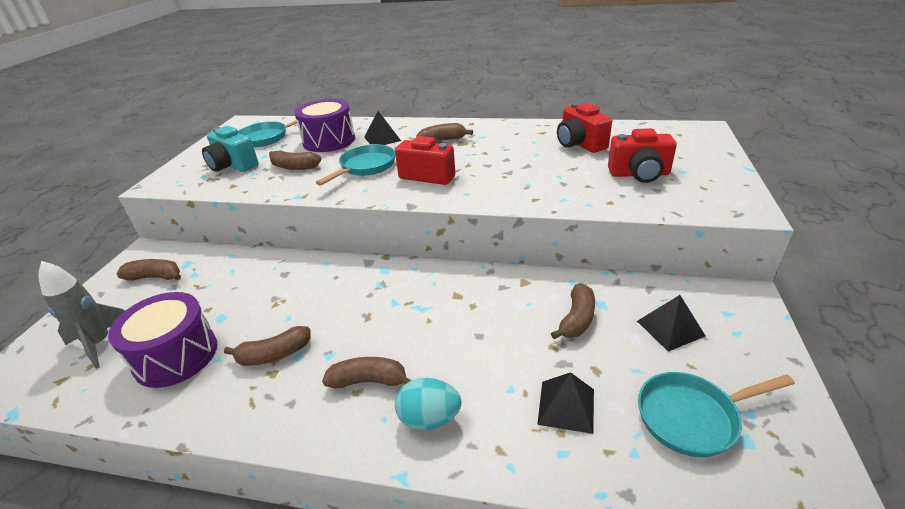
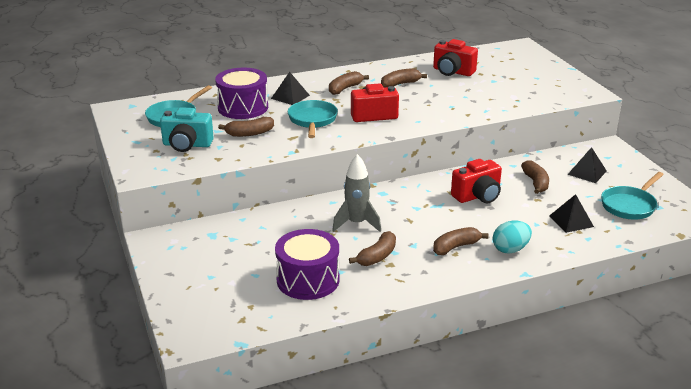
camera: 35 degrees left, 5 degrees down
grey rocket [38,261,125,369] -> grey rocket moved to [332,154,381,232]
brown banana [116,259,181,281] -> brown banana moved to [381,68,427,88]
red camera [608,128,677,183] -> red camera moved to [451,159,502,204]

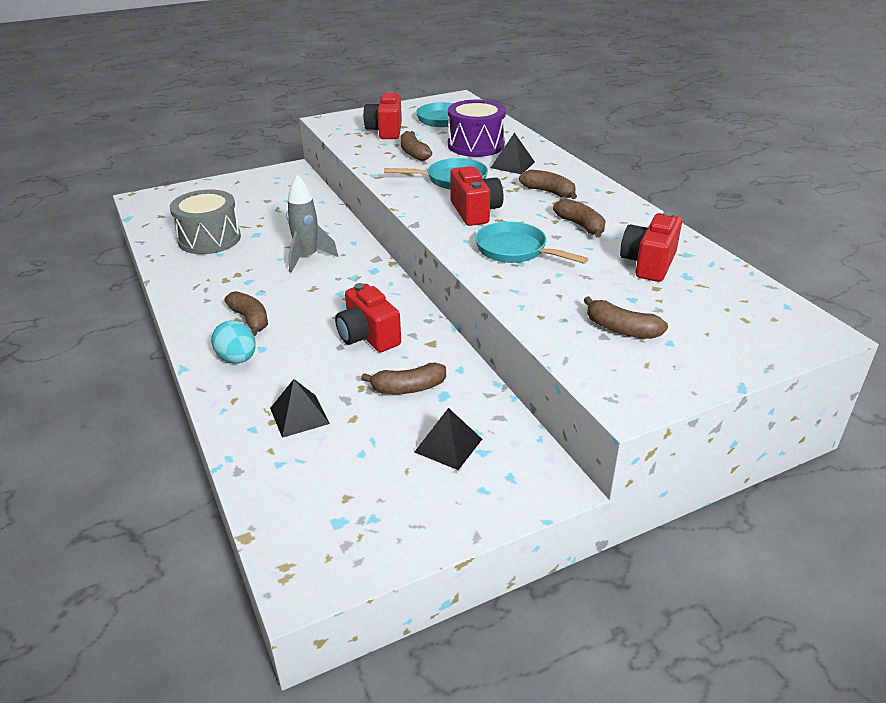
camera: 85 degrees right, 5 degrees up
turquoise camera [160,107,214,152] -> red camera [363,91,402,139]
purple drum [275,229,339,300] -> grey drum [170,189,241,254]
brown banana [349,231,396,266] -> brown banana moved to [584,296,668,339]
turquoise pan [601,172,664,219] -> turquoise pan moved to [475,222,588,264]

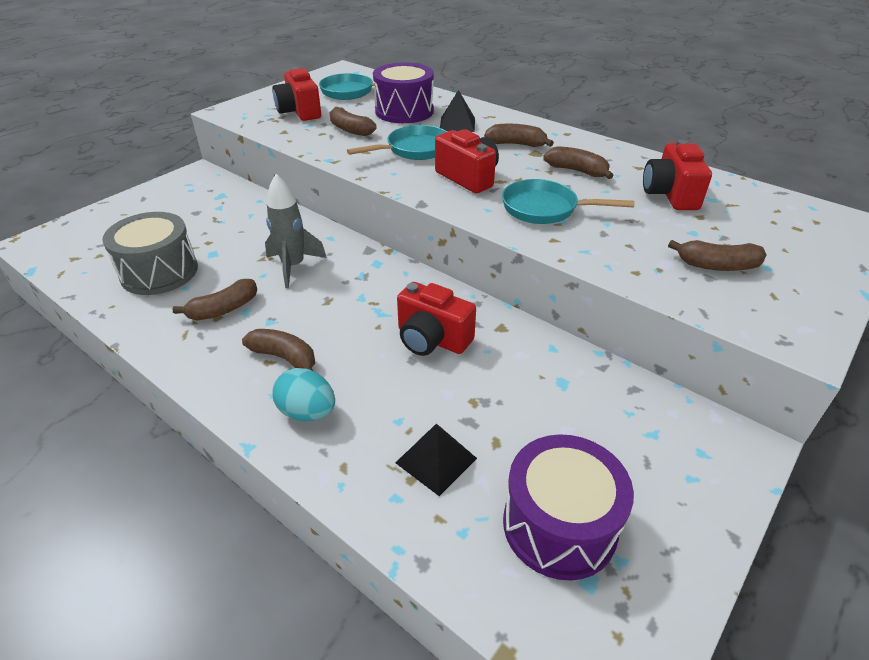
camera: 25 degrees left, 5 degrees up
brown banana [361,363,446,394] -> brown banana moved to [173,279,257,320]
black pyramid [414,408,482,470] -> none
none -> purple drum [503,434,634,580]

